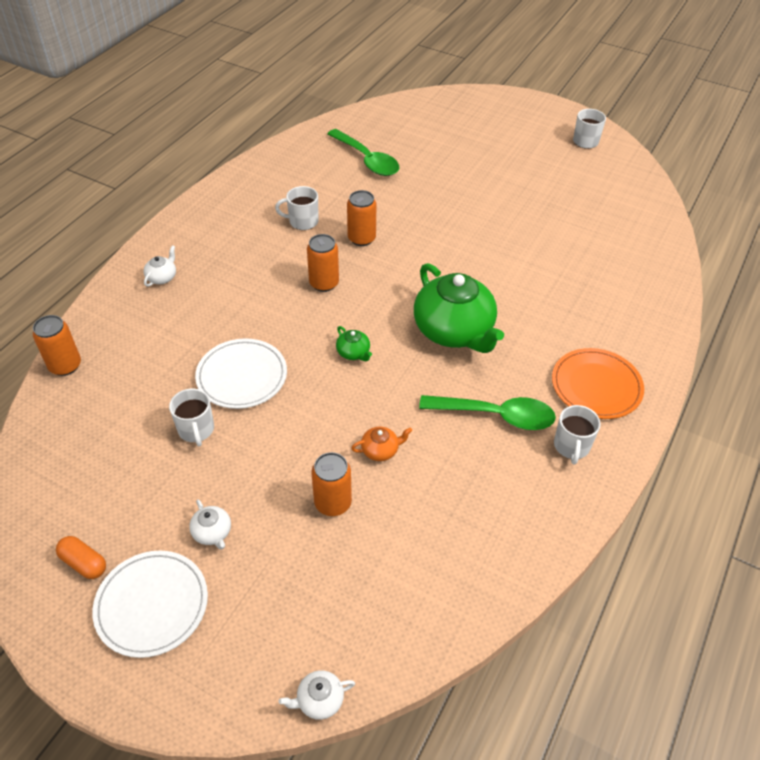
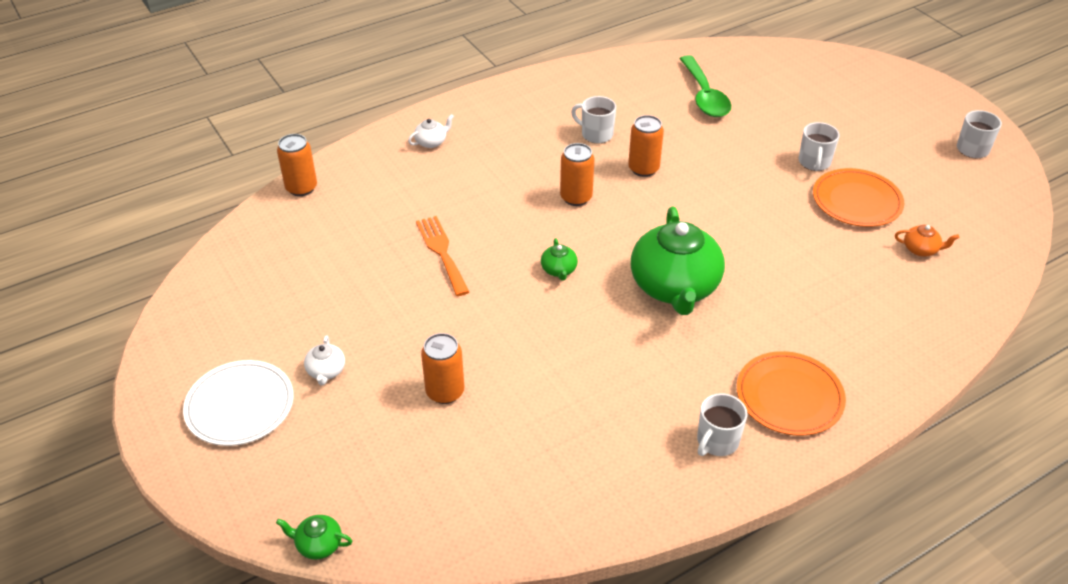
camera: 30 degrees right, 5 degrees down
orange capsule [56,536,106,579] -> none
white mug [169,389,214,446] -> white mug moved to [798,122,840,171]
white plate [195,338,287,409] -> orange fork [416,216,469,296]
white teapot [279,670,355,720] -> green teapot [276,515,352,560]
orange teapot [351,426,412,461] -> orange teapot moved to [895,225,959,257]
green spoon [419,395,556,430] -> none
none -> orange plate [813,168,904,227]

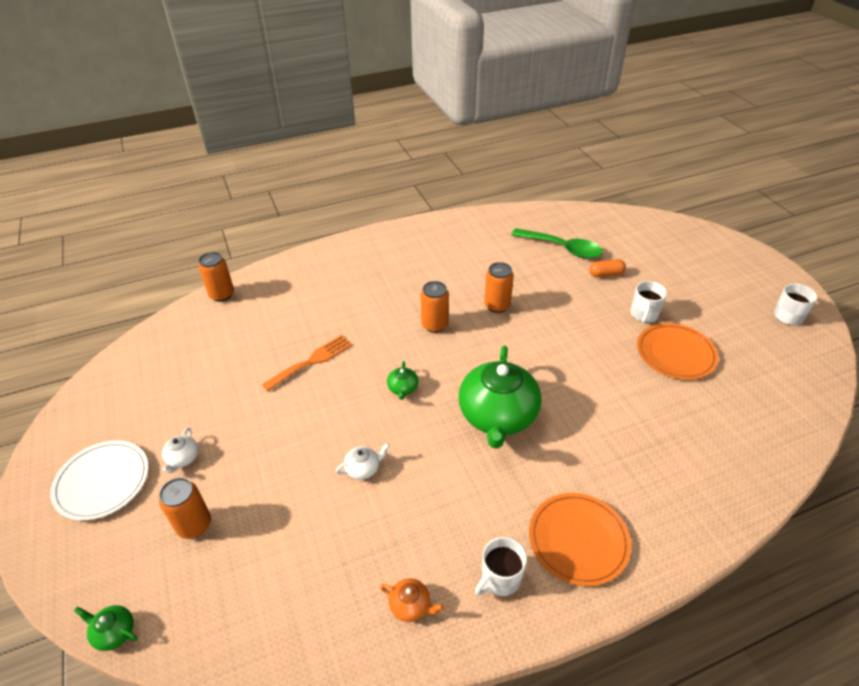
camera: 10 degrees right, 0 degrees up
white teapot [408,114,454,148] -> white teapot moved to [335,443,390,480]
orange fork [416,216,469,296] -> orange fork turned 60 degrees clockwise [262,335,352,391]
orange can [421,333,464,404] -> orange can moved to [159,478,211,539]
white mug [571,96,616,143] -> none
green spoon [680,55,731,117] -> green spoon turned 60 degrees counterclockwise [511,228,603,259]
orange teapot [895,225,959,257] -> orange teapot moved to [380,578,444,622]
none -> orange capsule [589,259,626,277]

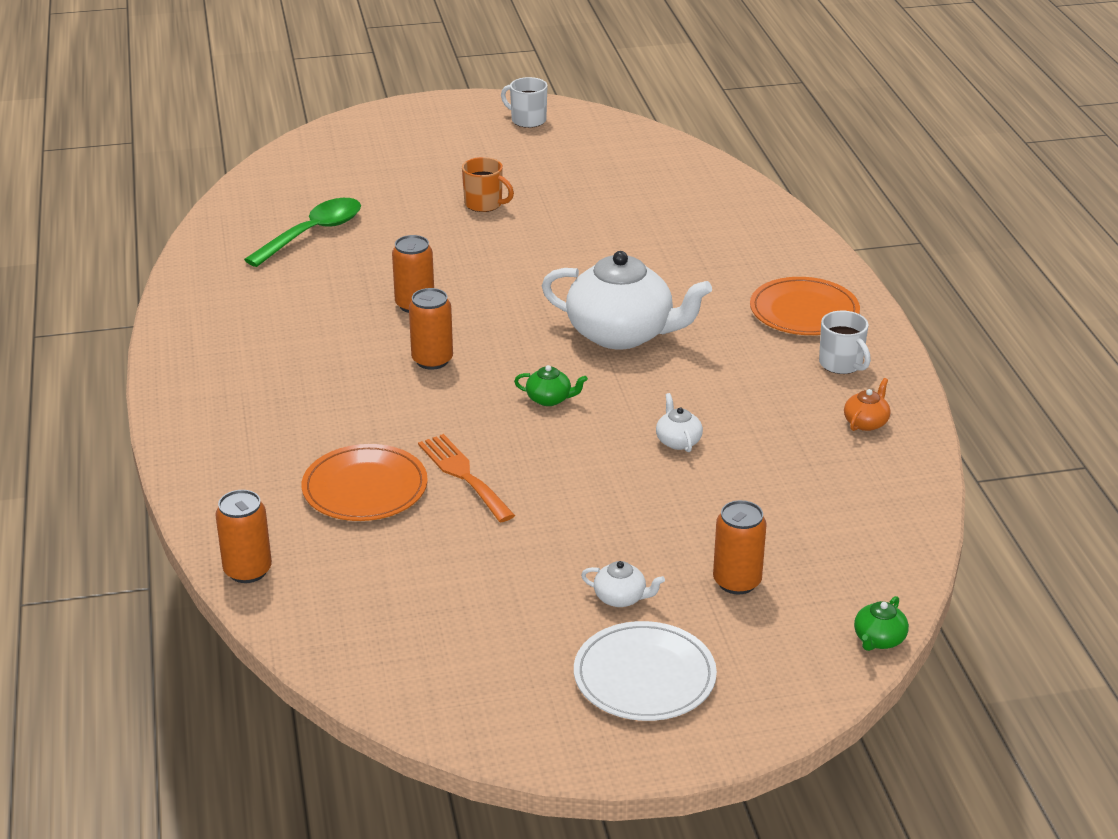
camera: 80 degrees left, 10 degrees down
green teapot [459,346,542,448] -> white teapot [542,251,712,349]
orange capsule [589,259,626,277] -> none
white mug [631,281,667,323] -> orange mug [462,157,514,212]
orange plate [637,323,718,380] -> orange plate moved to [302,444,428,521]

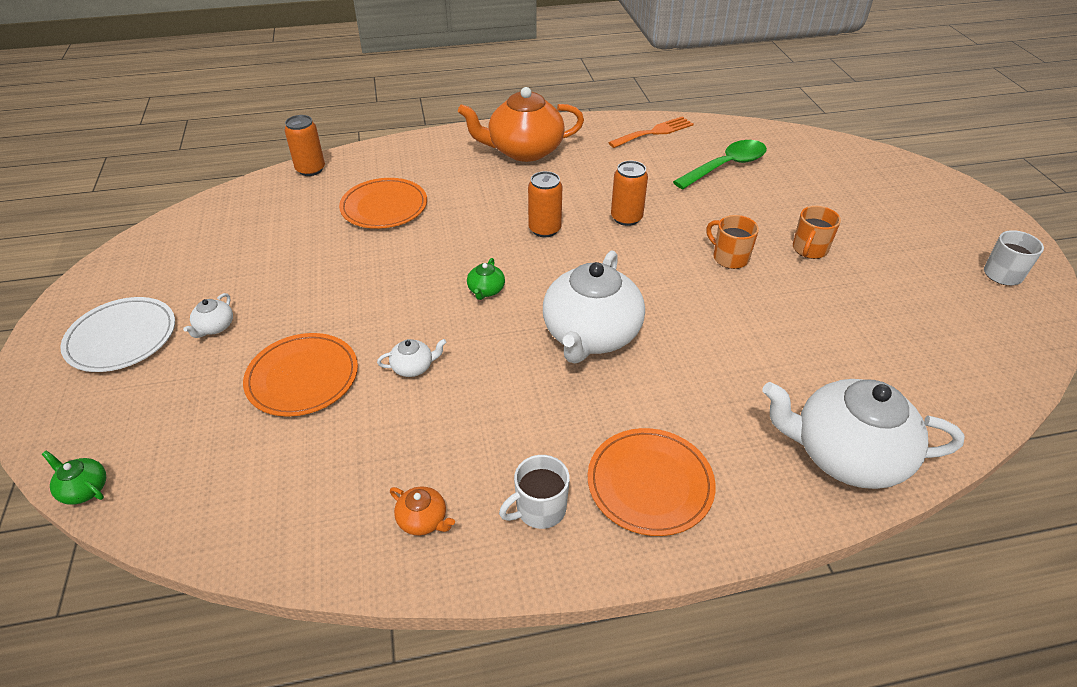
camera: 90 degrees right, 10 degrees up
green spoon [244,198,361,267] -> green spoon turned 75 degrees counterclockwise [673,140,767,189]
orange fork [418,434,515,522] -> orange fork moved to [608,116,694,148]
orange can [713,500,767,594] -> none
none -> orange plate [243,333,358,417]
none -> orange teapot [458,87,584,162]
none -> orange mug [706,215,759,269]
none -> white teapot [762,379,965,489]

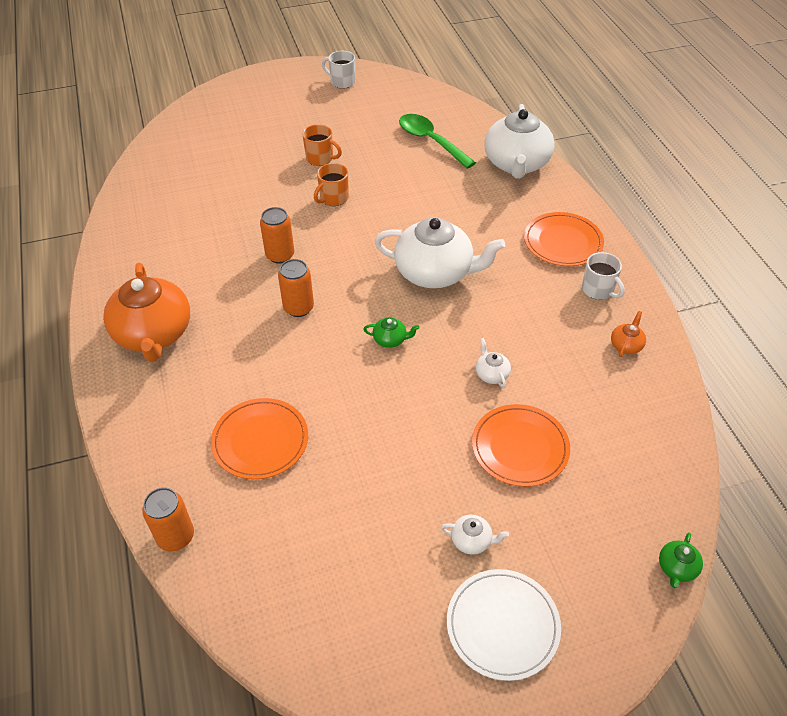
camera: 95 degrees left, 5 degrees up
orange fork [608,116,694,148] -> none
green spoon [673,140,767,189] -> green spoon moved to [399,114,476,169]

